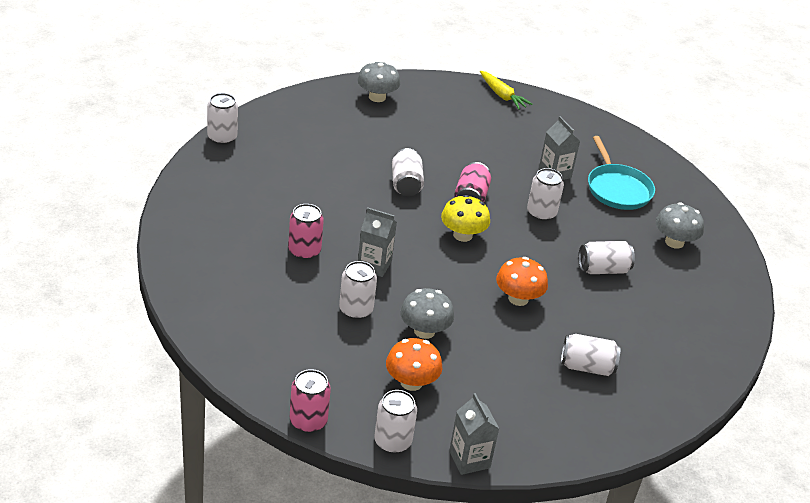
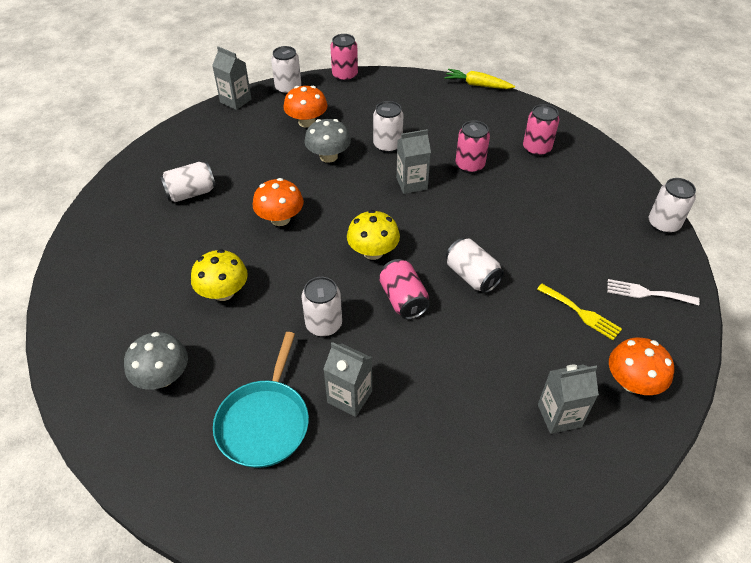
camera: 150 degrees right, 10 degrees up
grey mushroom [357,61,400,102] -> orange mushroom [609,338,674,395]
yellow carrot [480,71,533,110] -> yellow carrot moved to [444,69,515,89]
white can [579,241,635,274] -> yellow mushroom [191,249,248,301]
turquoise pan [588,136,655,210] -> turquoise pan turned 120 degrees counterclockwise [213,332,309,468]
none -> pink can [523,104,559,156]
none -> yellow fork [537,284,622,340]
none -> grey carton [538,364,599,434]
none -> white fork [607,279,700,305]

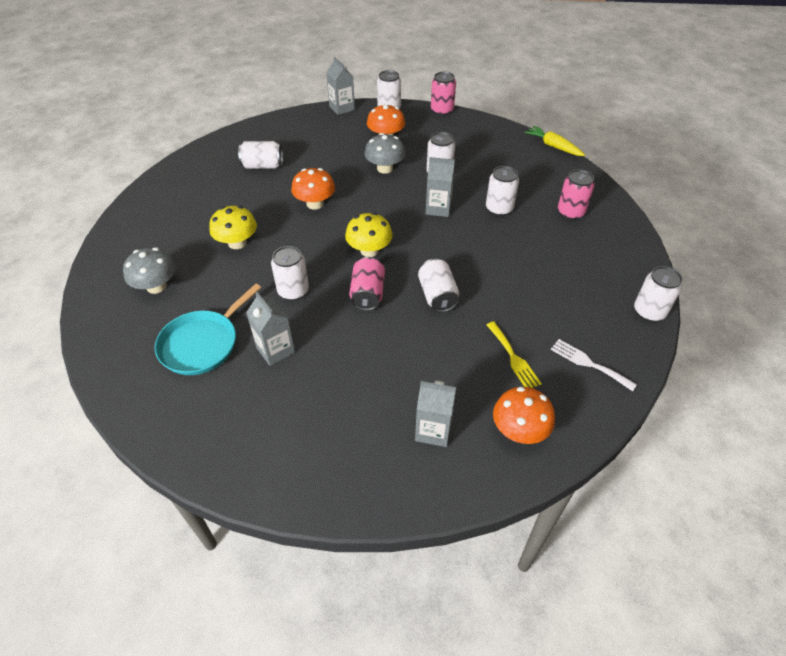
camera: 25 degrees right, 0 degrees up
pink can [456,120,490,174] -> white can [486,166,519,216]

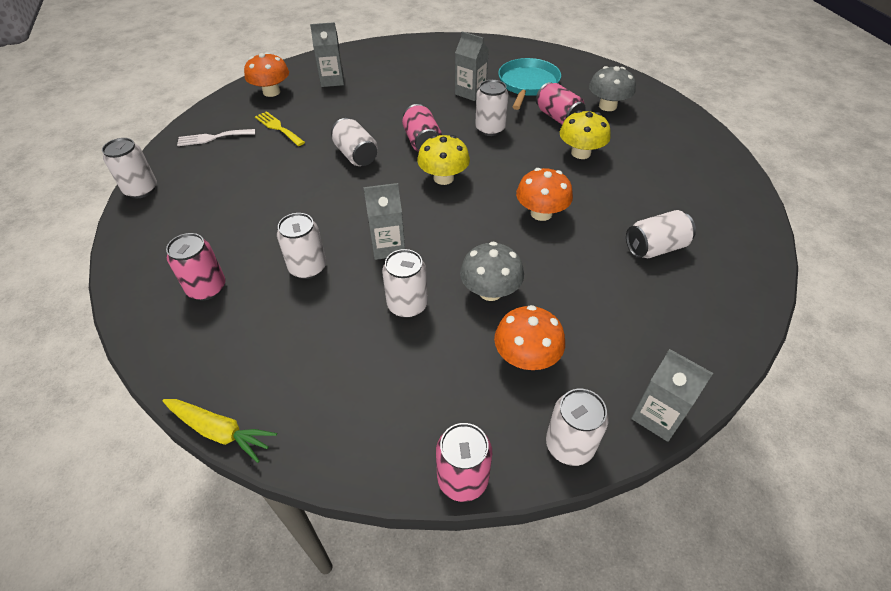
camera: 160 degrees right, 0 degrees up
white fork [551,339,637,391] -> white fork turned 150 degrees clockwise [177,129,255,146]
none -> pink can [536,82,586,125]

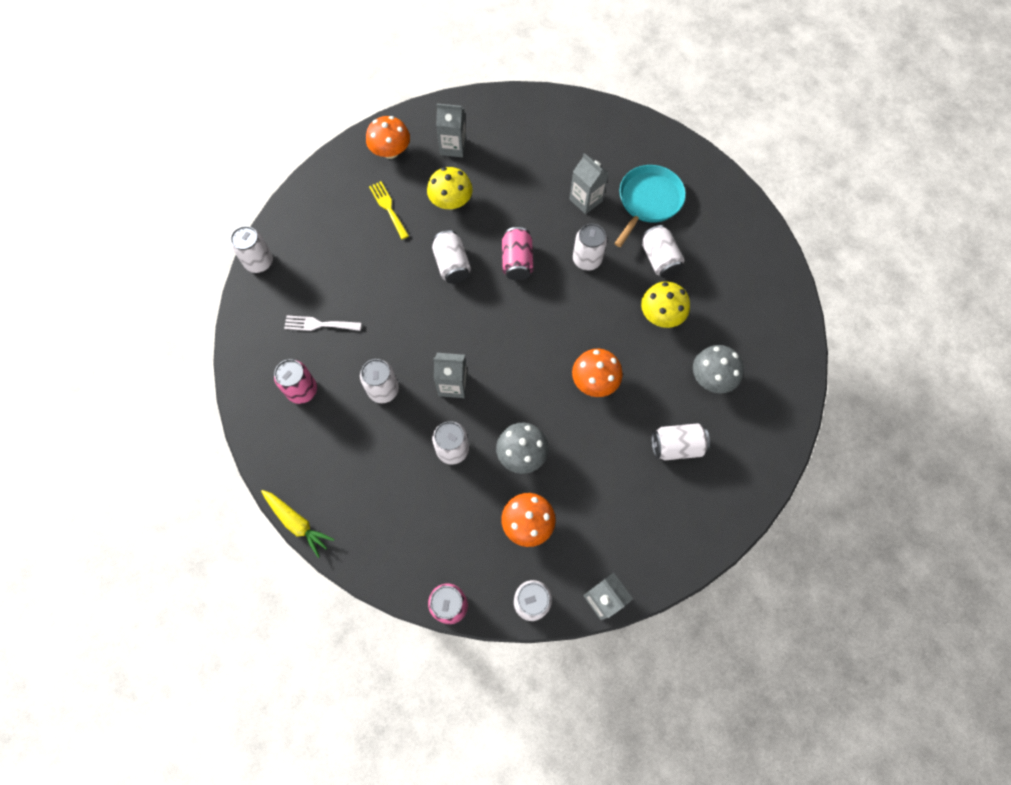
camera: 15 degrees right, 20 degrees up
white fork [177,129,255,146] -> white fork moved to [284,315,362,331]
yellow mushroom [417,135,470,185] -> yellow mushroom moved to [427,167,473,209]
pink can [536,82,586,125] -> white can [642,225,685,278]
grey mushroom [589,66,636,111] -> grey mushroom moved to [693,345,744,393]

